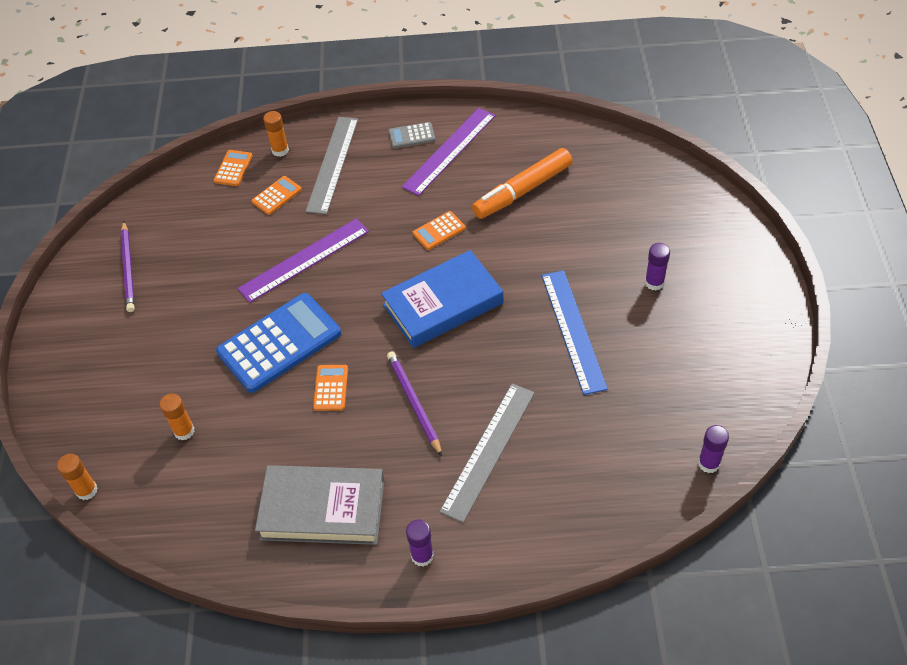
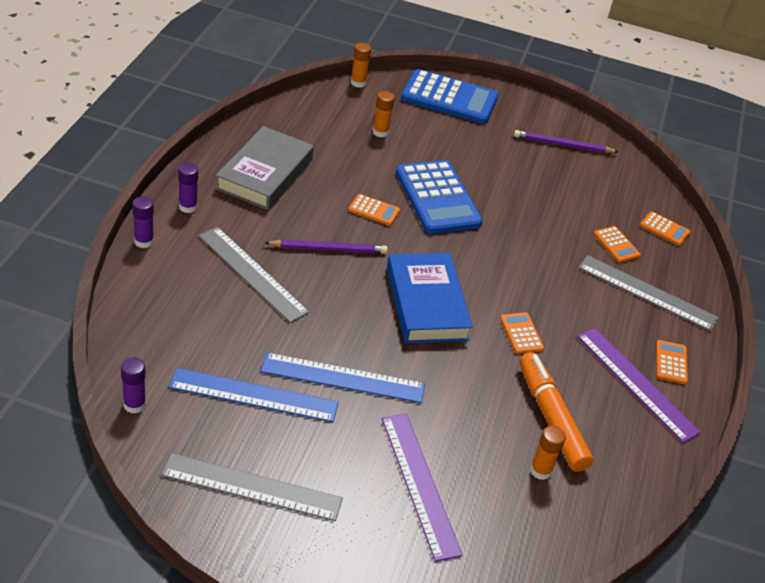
camera: 100 degrees right, 10 degrees down
purple ruler [237,218,369,303] -> purple ruler moved to [382,414,463,562]
orange glue stick [263,111,289,157] -> orange glue stick moved to [530,426,566,480]
grey calculator [388,122,435,148] -> orange calculator [656,340,688,384]
purple glue stick [645,243,670,291] -> purple glue stick moved to [132,196,154,248]
none -> grey ruler [161,453,343,521]
none -> blue ruler [169,368,339,422]
none -> blue calculator [401,69,499,124]

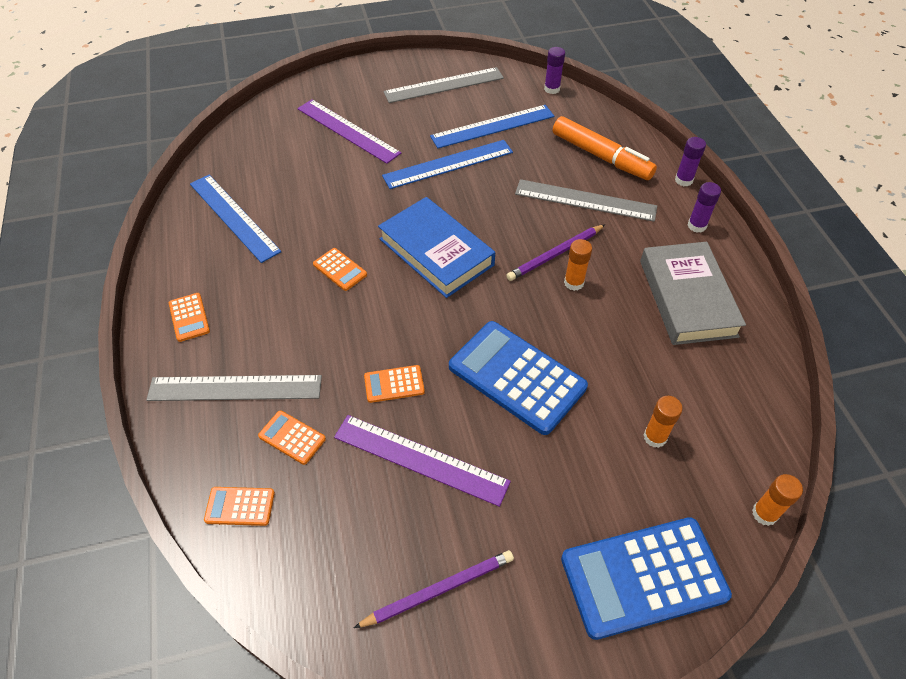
camera: 155 degrees right, 10 degrees up
orange calculator [348,194,400,226] -> orange calculator moved to [364,365,425,403]
orange marker [519,352,594,472] -> orange marker moved to [553,116,657,180]
orange glue stick [530,426,566,480] -> orange glue stick moved to [564,239,592,291]
purple ruler [577,328,701,443] -> purple ruler moved to [334,415,511,507]
none -> blue ruler [190,175,281,263]

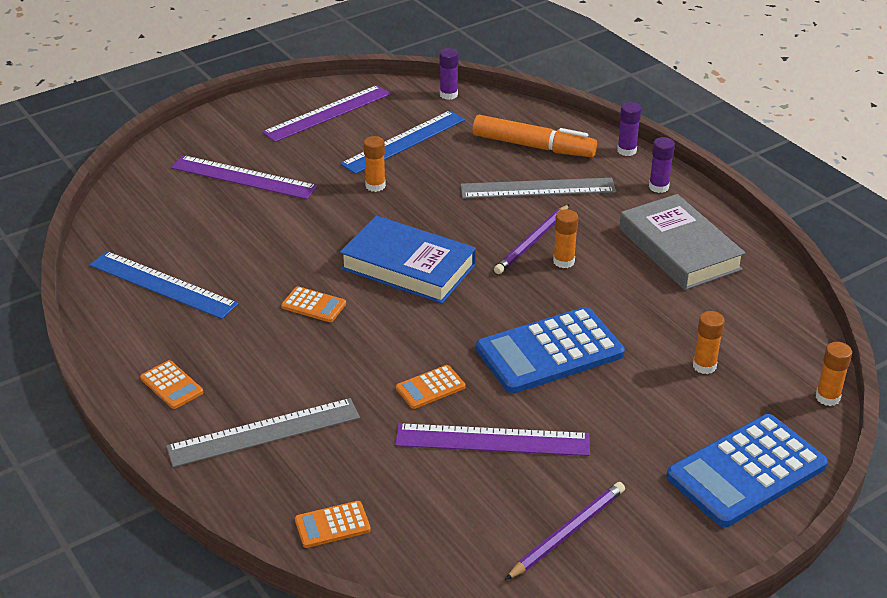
camera: 20 degrees left, 15 degrees down
orange calculator [258,410,326,465] -> none
blue ruler [382,140,513,189] -> orange glue stick [363,136,386,192]
grey ruler [383,67,504,103] -> purple ruler [262,85,391,142]
blue calculator [449,321,588,435] -> blue calculator turned 45 degrees counterclockwise [476,307,625,394]

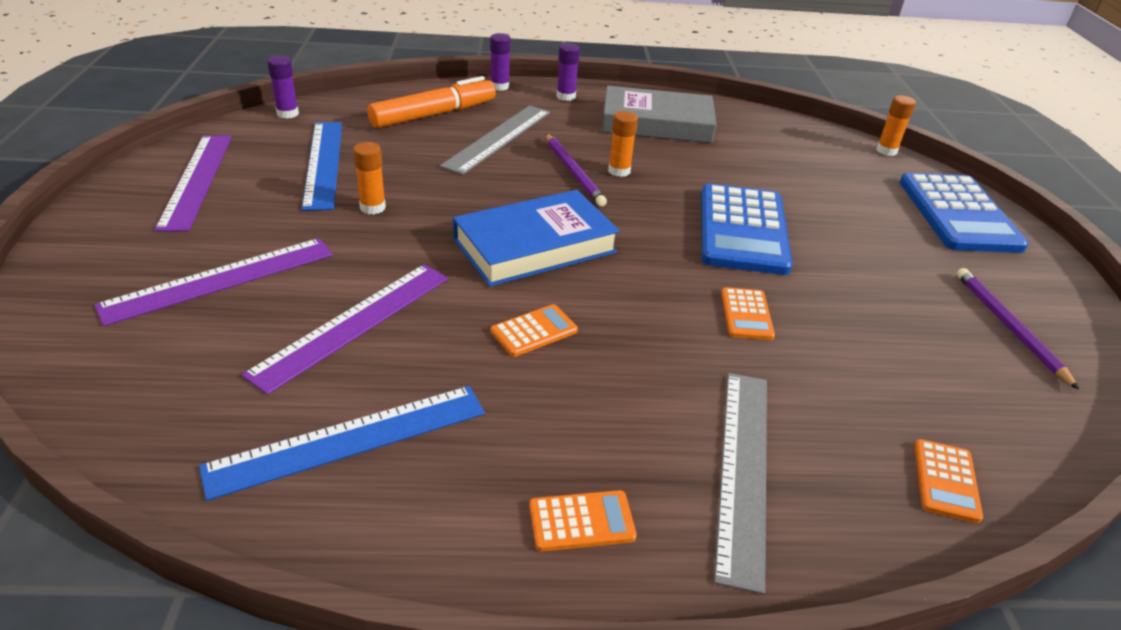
camera: 60 degrees left, 0 degrees up
purple ruler [395,423,590,456] -> purple ruler moved to [242,264,448,395]
orange glue stick [693,311,725,374] -> none

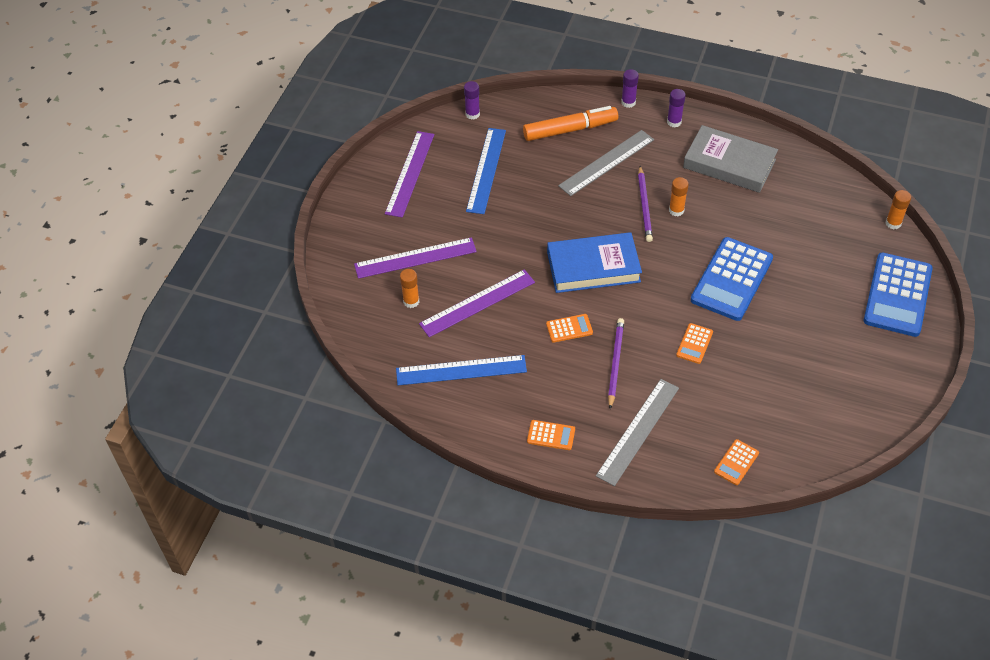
camera: 25 degrees right, 15 degrees up
orange glue stick [353,142,386,214] -> orange glue stick moved to [400,269,419,308]
purple pencil [956,268,1079,390] -> purple pencil moved to [608,318,624,409]

